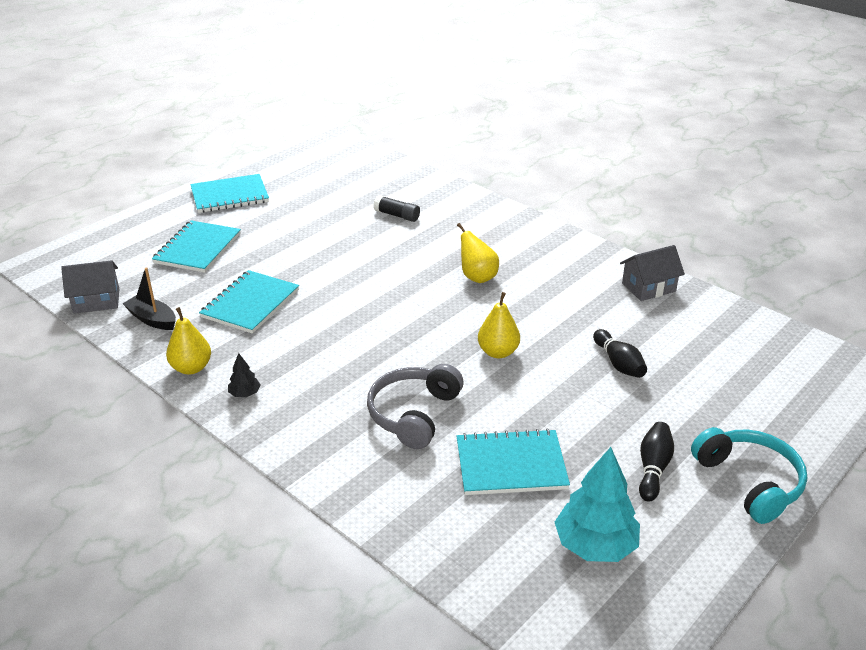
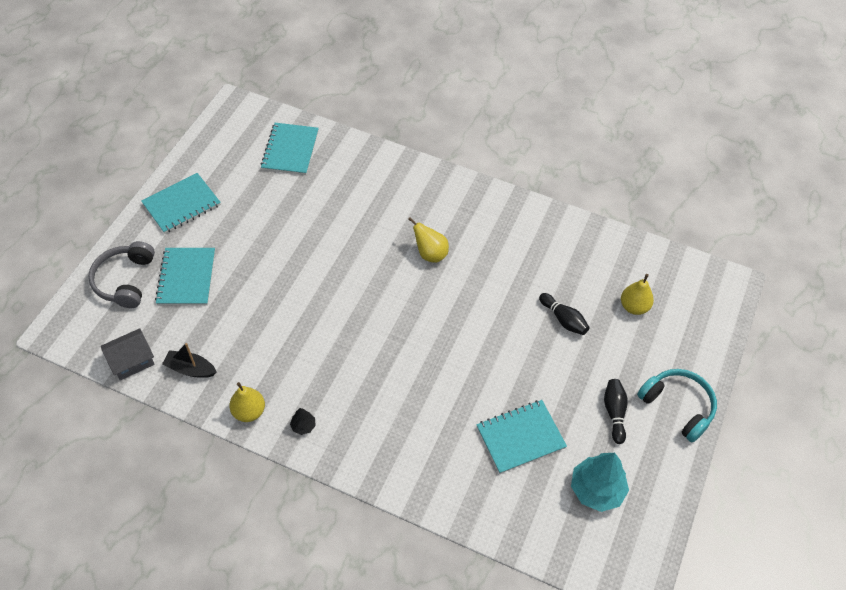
camera: 20 degrees left, 20 degrees up
turquoise notebook [199,270,299,334] -> turquoise notebook moved to [260,123,319,175]
grey headphones [367,364,464,449] -> grey headphones moved to [88,241,155,308]
black glue stick [373,195,420,222] -> none
yellow pear [478,292,520,358] -> yellow pear moved to [621,274,654,315]
grey house [620,245,685,301] -> none

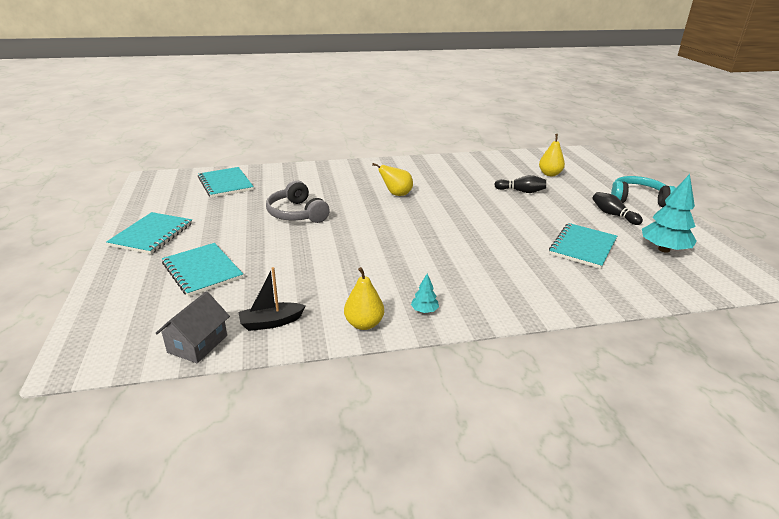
camera: 35 degrees left, 25 degrees down
grey headphones [88,241,155,308] -> grey headphones moved to [266,180,330,223]
black tree [290,408,316,435] -> turquoise tree [411,274,439,313]

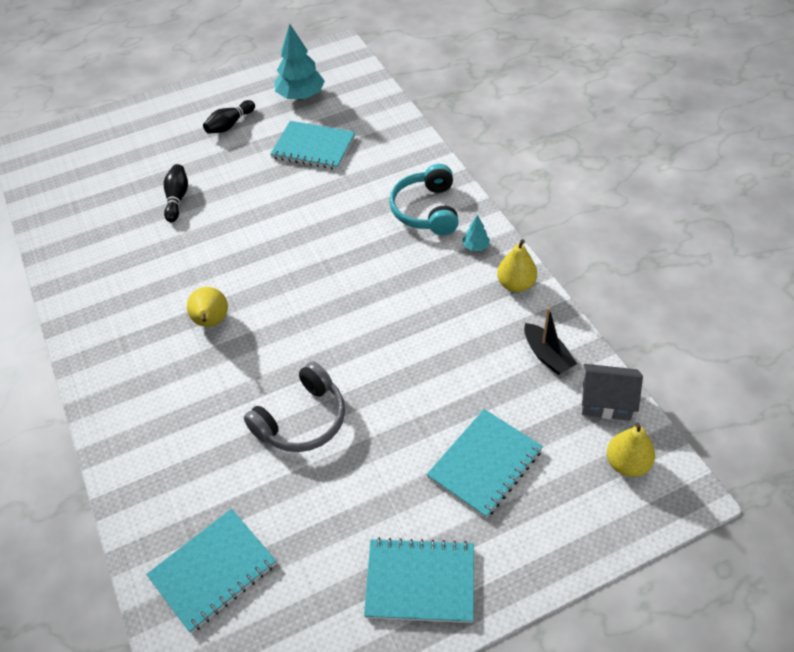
camera: 100 degrees left, 20 degrees up
yellow pear [539,134,565,176] -> yellow pear moved to [607,422,655,477]
turquoise headphones [611,176,676,207] -> turquoise headphones moved to [389,164,459,235]

